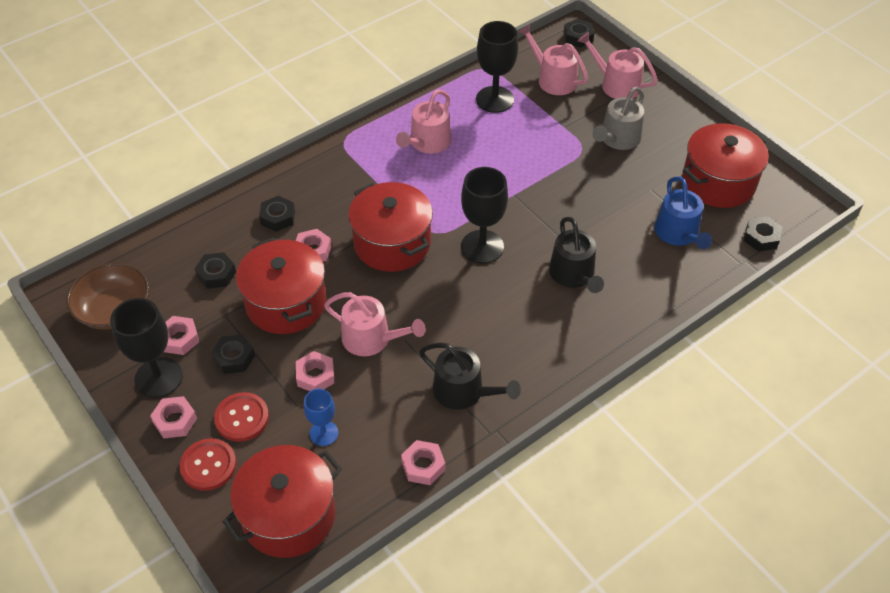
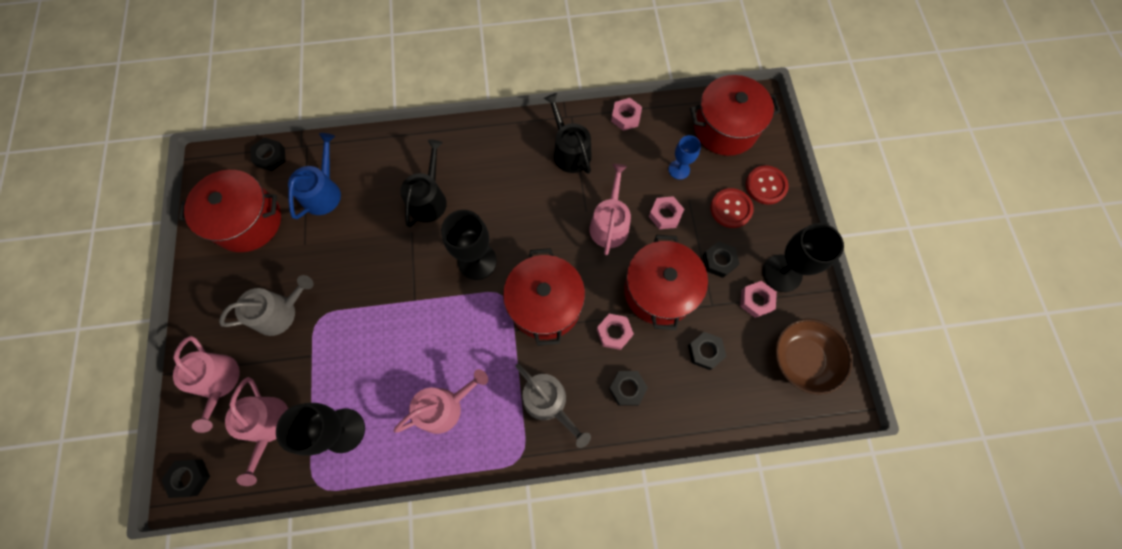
camera: 150 degrees left, 20 degrees up
pink nut [150,396,197,438] -> none
pink watering can [324,292,425,356] -> pink watering can turned 45 degrees clockwise [589,164,631,255]
none -> grey watering can [516,364,591,448]

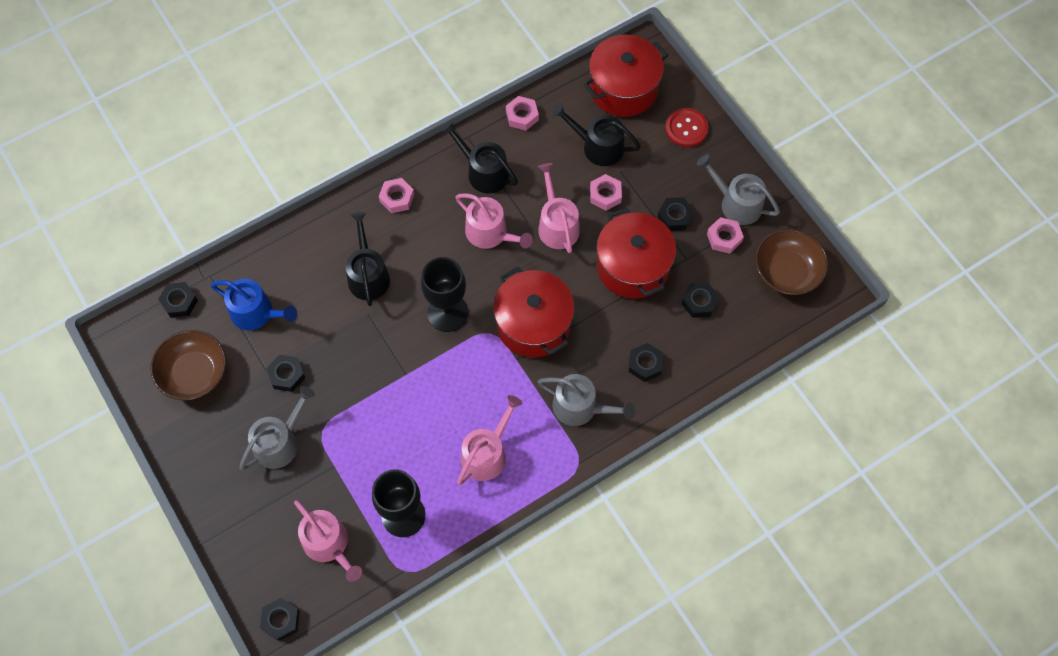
camera: 25 degrees left, 5 degrees down
pink watering can [173,336,240,433] -> pink watering can moved to [455,193,533,249]
red pot [179,170,281,252] -> brown bowl [151,330,226,401]
blue watering can [288,133,341,219] -> blue watering can turned 120 degrees clockwise [211,278,297,330]
pink nut [597,314,634,350] -> pink nut moved to [379,178,414,213]
blue goblet [668,135,701,180] -> black watering can [552,104,641,166]
red button [710,188,754,228] -> none
black goblet [763,223,844,292] -> grey watering can [697,154,780,225]
none -> black nut [266,355,305,392]

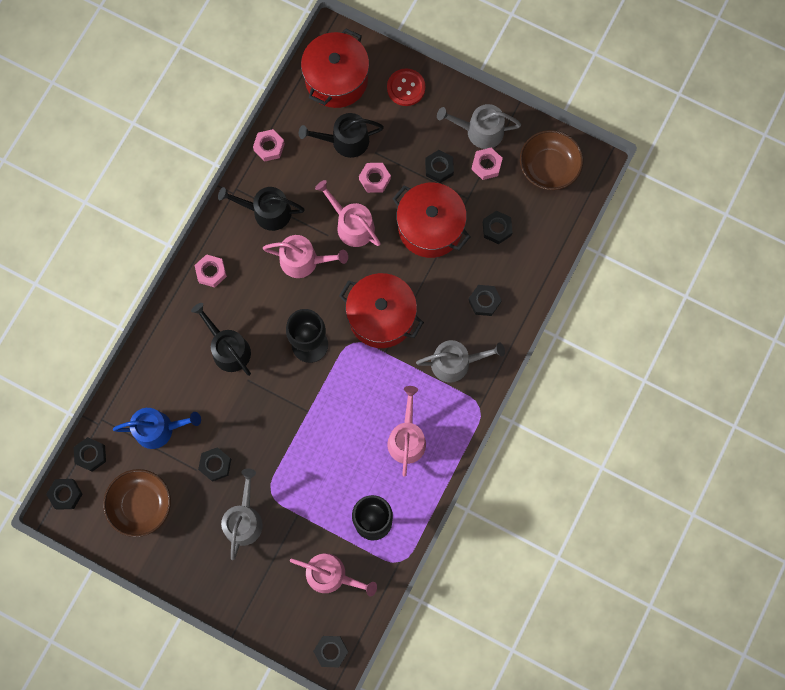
camera: 30 degrees left, 10 degrees up
none -> black nut [46,479,83,510]

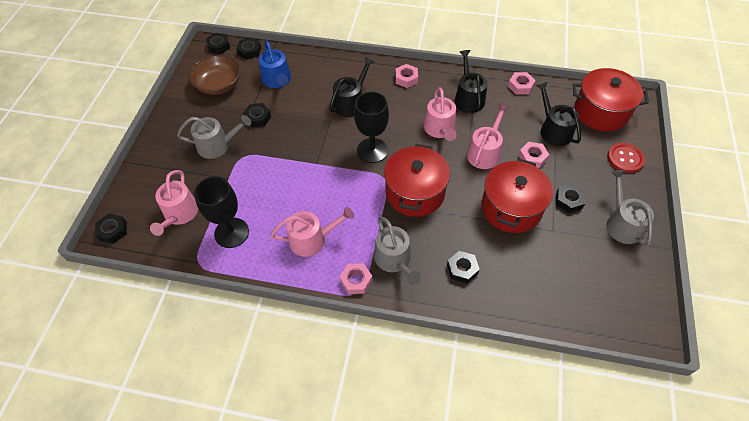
camera: 75 degrees right, 20 degrees down
pink nut [471,148,503,180] -> pink nut moved to [340,263,372,294]
black nut [483,211,513,244] -> none
brown bowl [520,130,583,190] -> none

